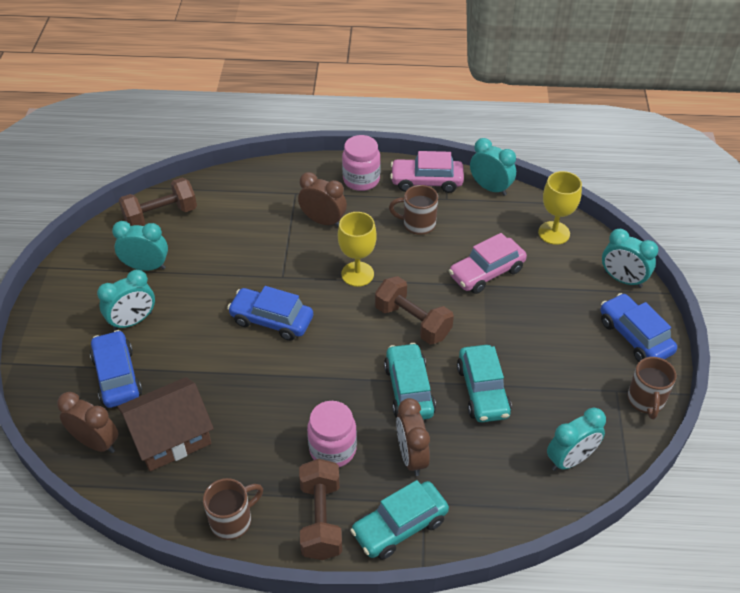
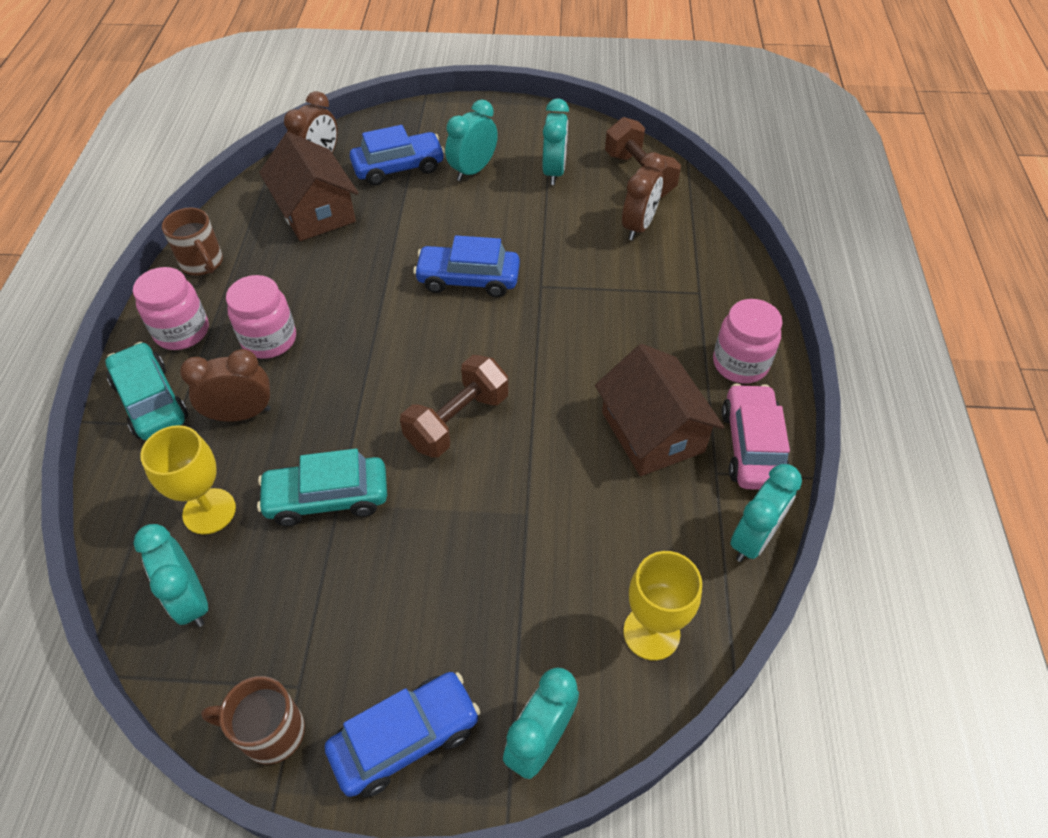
camera: 90 degrees right, 5 degrees up
turquoise clock [97,270,155,331] -> turquoise clock turned 75 degrees clockwise [445,99,498,181]
blue car [227,286,313,341] -> blue car turned 105 degrees counterclockwise [413,235,520,297]
brown clock [298,172,347,227] -> brown clock moved to [622,152,665,240]
brown dumbbell [299,459,342,560] -> pink jar [133,267,209,350]
yellow goblet [338,212,377,287] -> yellow goblet moved to [140,425,236,535]
turquoise car [384,343,436,420] -> none
brown mug [389,185,438,235] -> brown house [595,344,724,476]
pink car [449,233,527,294] -> none

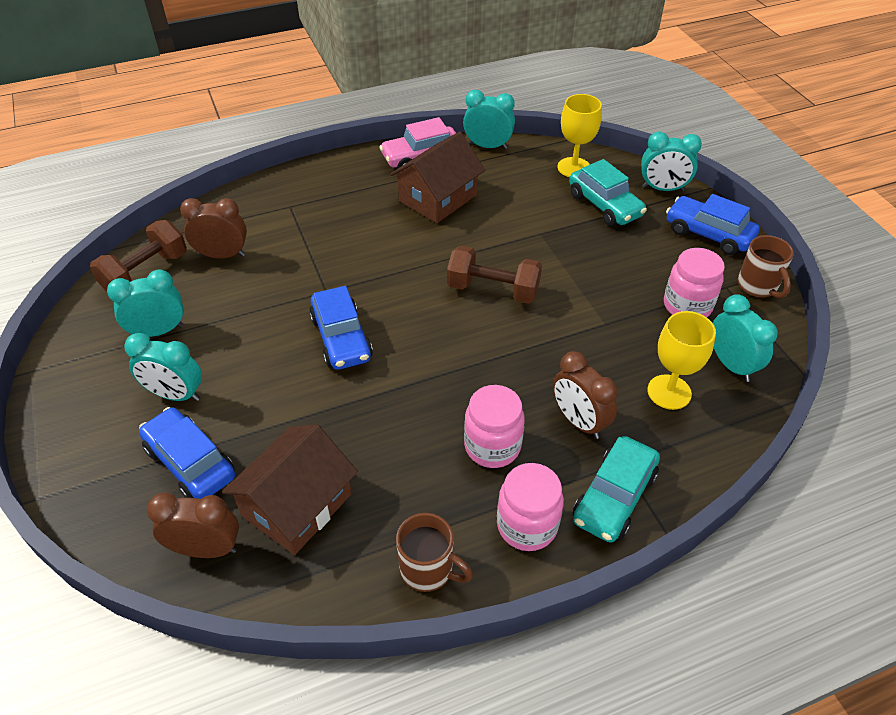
camera: 115 degrees left, 5 degrees down
turquoise clock [133,524,208,627] -> turquoise clock turned 60 degrees counterclockwise [713,294,778,382]
brown mug [162,208,223,275] -> brown mug turned 90 degrees clockwise [396,513,473,592]
turquoise car [257,449,387,526] -> turquoise car moved to [569,159,647,226]
pink jar [713,299,783,384] -> pink jar moved to [664,248,725,317]

